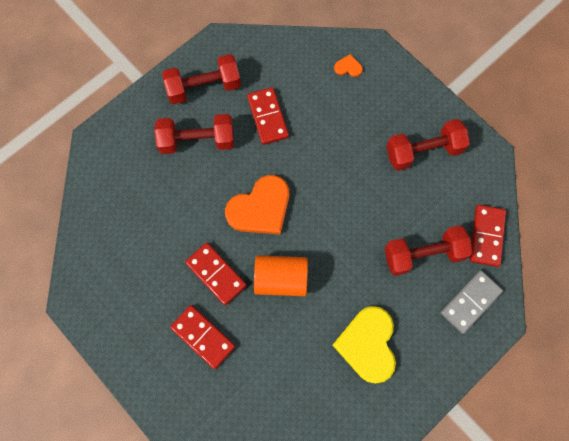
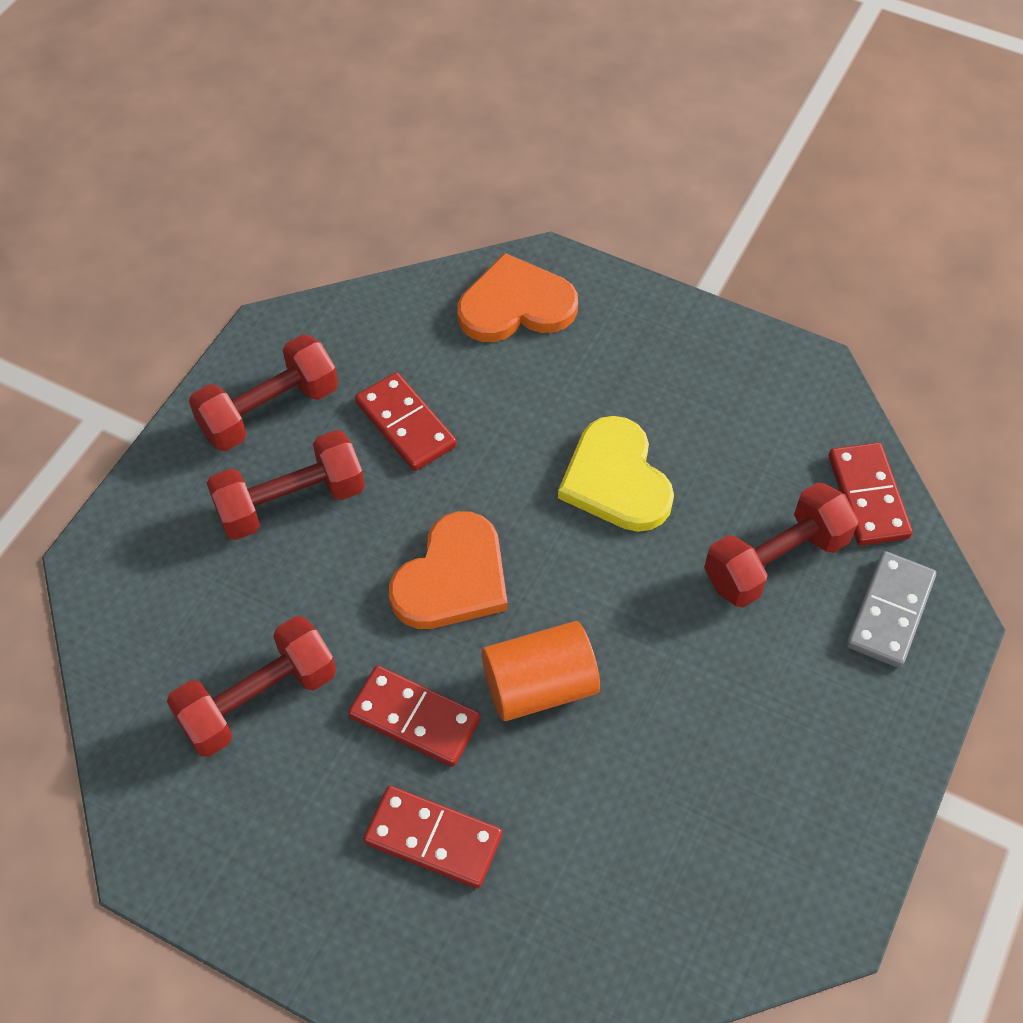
camera: 20 degrees left, 15 degrees down
yellow heart [333,306,396,384] -> yellow heart moved to [558,416,674,532]
orange heart [334,54,363,77] -> orange heart [457,253,578,342], size x2.31
red dumbbell [387,119,470,171] -> red dumbbell moved to [167,616,336,757]

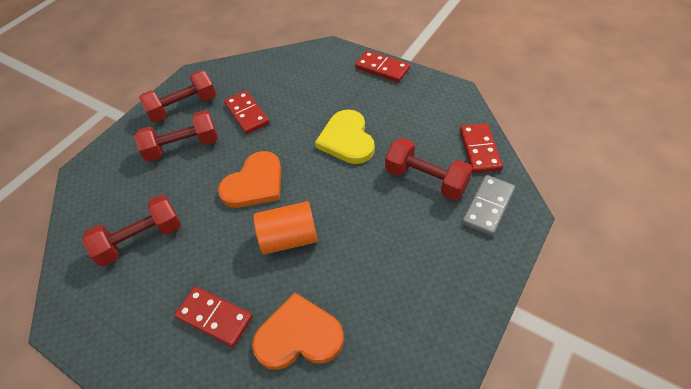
camera: 10 degrees right, 5 degrees down
red domino [348,665,481,767] -> red domino moved to [355,50,410,83]
orange heart [457,253,578,342] -> orange heart moved to [252,293,344,370]
red dumbbell [704,482,859,608] -> red dumbbell turned 60 degrees clockwise [385,138,473,200]

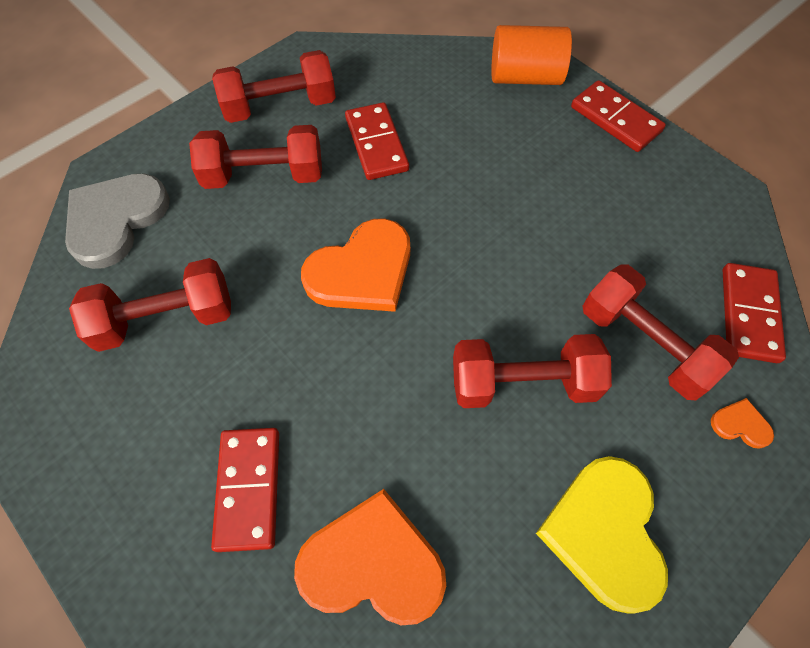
camera: 10 degrees right, 10 degrees up
red domino [174,286,253,347] -> red domino turned 45 degrees clockwise [211,428,279,552]
orange cylinder [254,201,318,255] -> orange cylinder moved to [491,25,572,85]
yellow heart [315,110,375,164] -> yellow heart moved to [536,456,668,614]
grey domino [462,175,515,236] -> orange heart [711,398,774,449]
none -> grey heart [65,173,170,269]
none -> red dumbbell [453,334,612,408]

